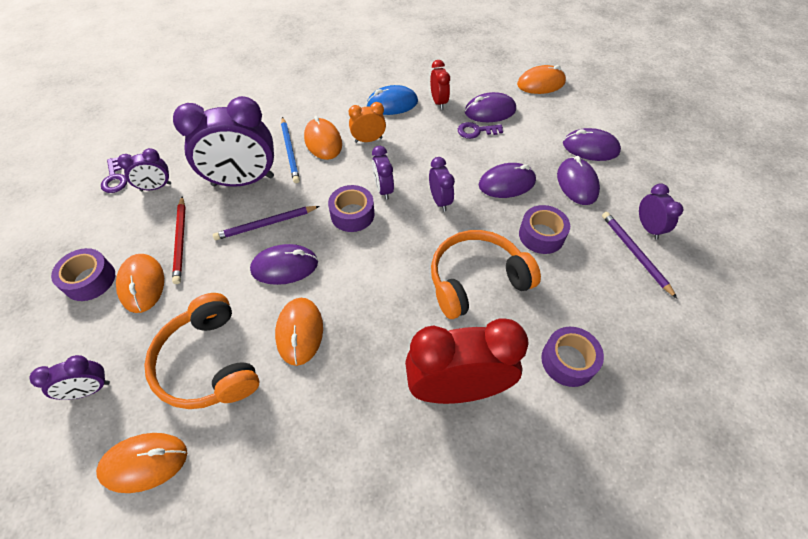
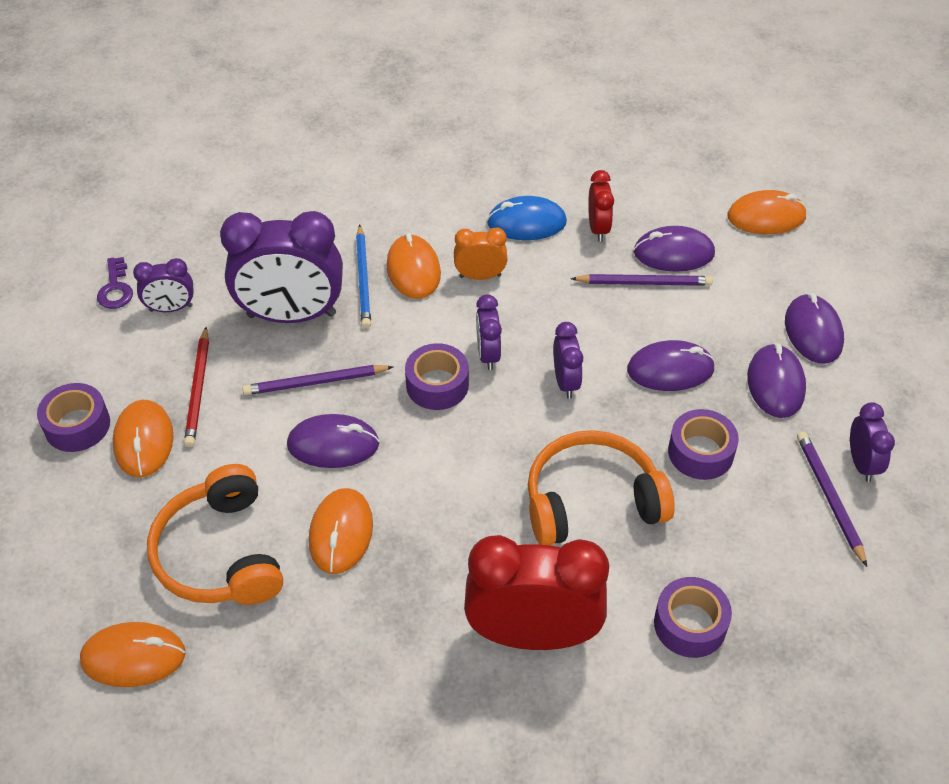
camera: 10 degrees right, 5 degrees down
purple clock [29,355,110,400] -> none
purple key [458,122,503,139] -> purple pencil [571,274,713,286]
purple mouse [563,128,621,161] -> purple mouse turned 60 degrees clockwise [785,293,844,364]

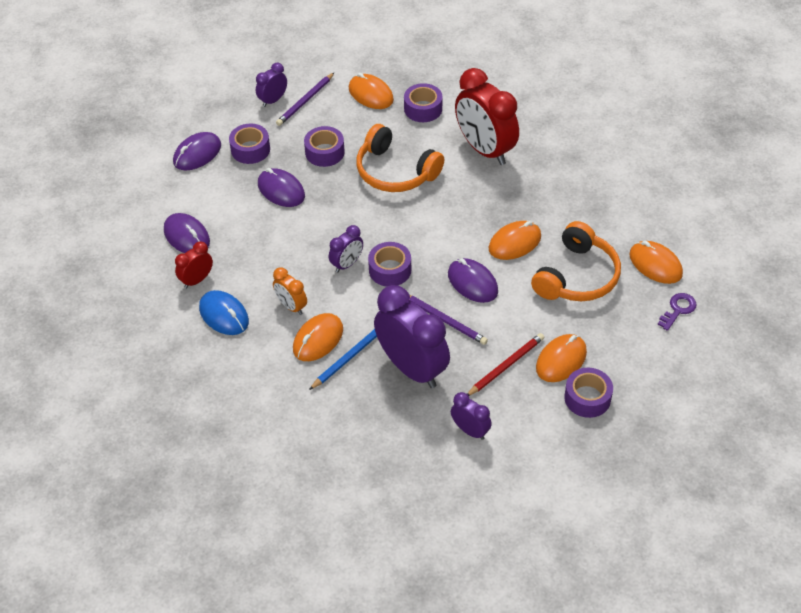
camera: 130 degrees left, 0 degrees up
purple key [97,257,133,309] -> purple key moved to [658,293,697,331]
purple clock [553,322,583,399] -> none
purple pencil [571,274,713,286] -> none
orange mouse [727,190,807,234] -> orange mouse moved to [349,73,394,109]
purple mouse [747,343,806,418] -> purple tape [229,124,270,164]

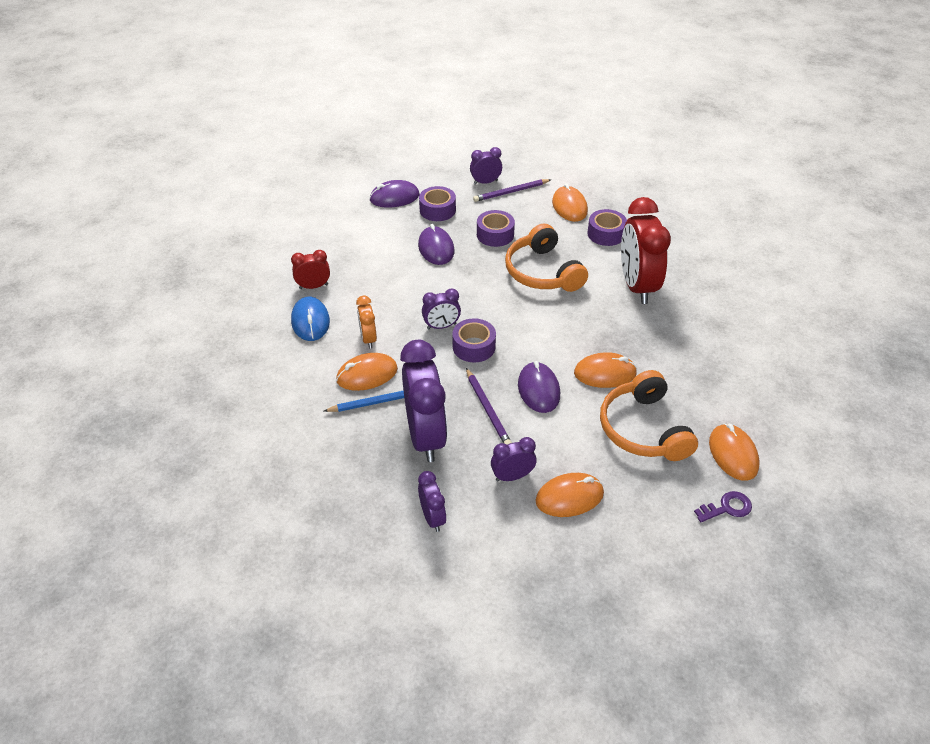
camera: 30 degrees right, 5 degrees down
purple mouse [164,213,210,253] -> none
red pencil [467,333,544,396] -> purple clock [491,437,537,481]
orange headphones [531,221,621,301] -> orange headphones turned 105 degrees clockwise [600,370,698,461]
purple tape [564,368,613,418] -> none

